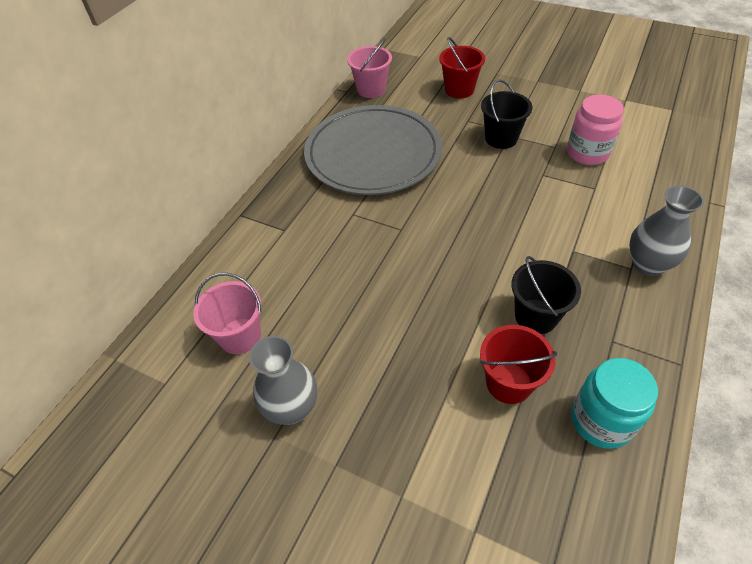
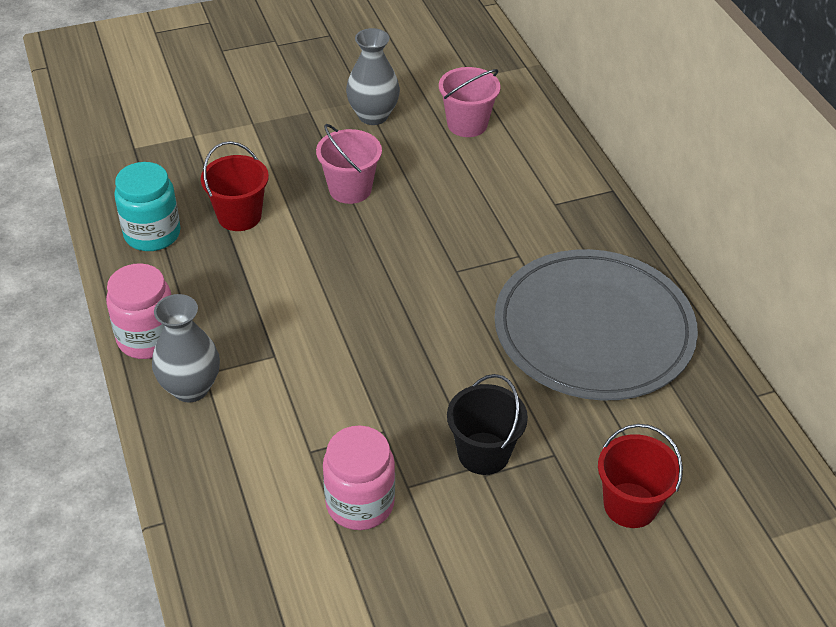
camera: 130 degrees right, 5 degrees down
pink bucket [347,39,392,98] -> pink bucket moved to [316,124,382,204]
black bucket [511,256,581,334] -> none
none -> pink jar [106,263,171,359]

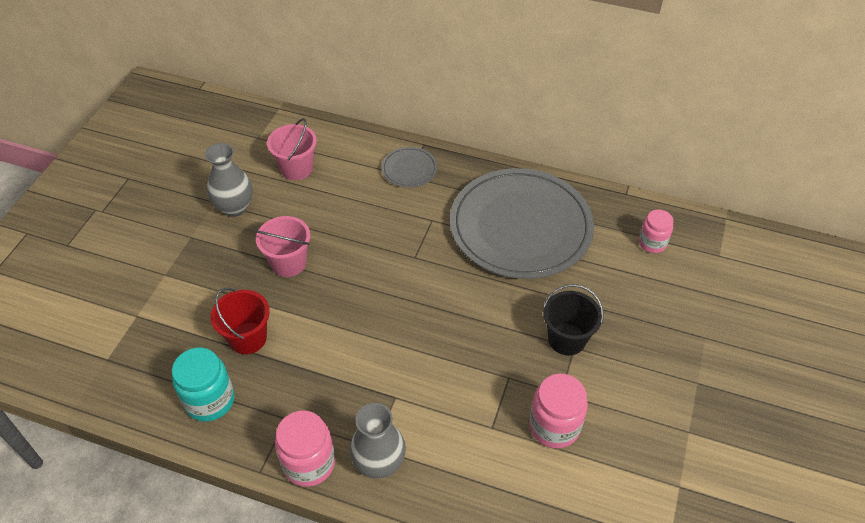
camera: 50 degrees left, 5 degrees up
red bucket [598,424,683,528] -> none
none -> grey plate [382,147,437,188]
none -> pink jar [639,210,674,253]

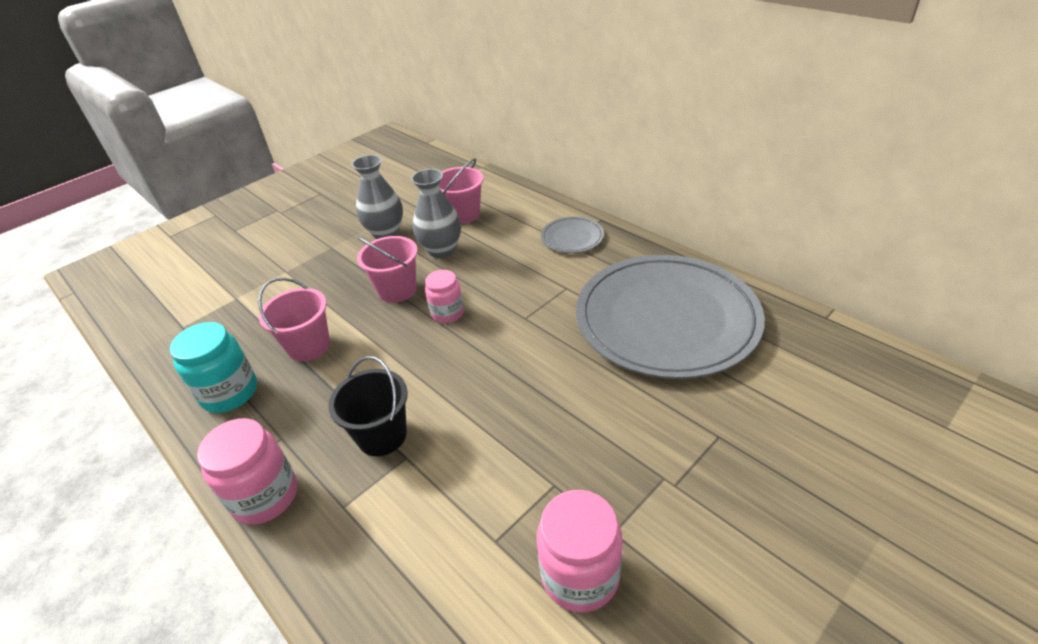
camera: 30 degrees right, 10 degrees down
red bucket [210,288,270,354] -> pink bucket [258,278,330,362]
grey vase [349,403,406,479] -> grey vase moved to [411,169,461,258]
black bucket [543,284,604,356] -> black bucket moved to [328,356,408,456]
pink jar [639,210,674,253] -> pink jar moved to [425,270,464,323]

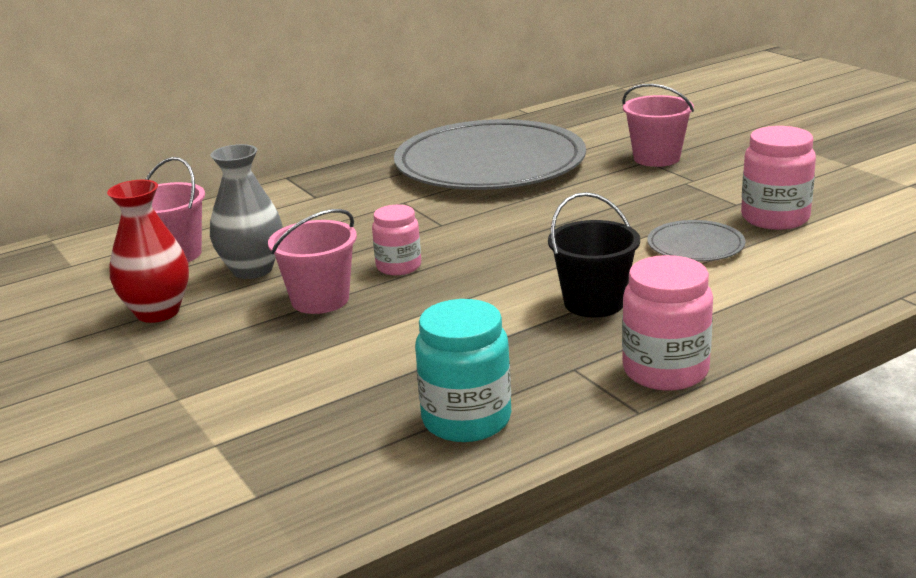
camera: 80 degrees left, 15 degrees down
pink bucket [258,278,330,362] -> pink bucket moved to [622,84,694,167]
grey vase [352,155,403,239] -> red vase [107,180,189,323]
grey plate [541,216,604,253] -> grey plate moved to [647,220,745,262]

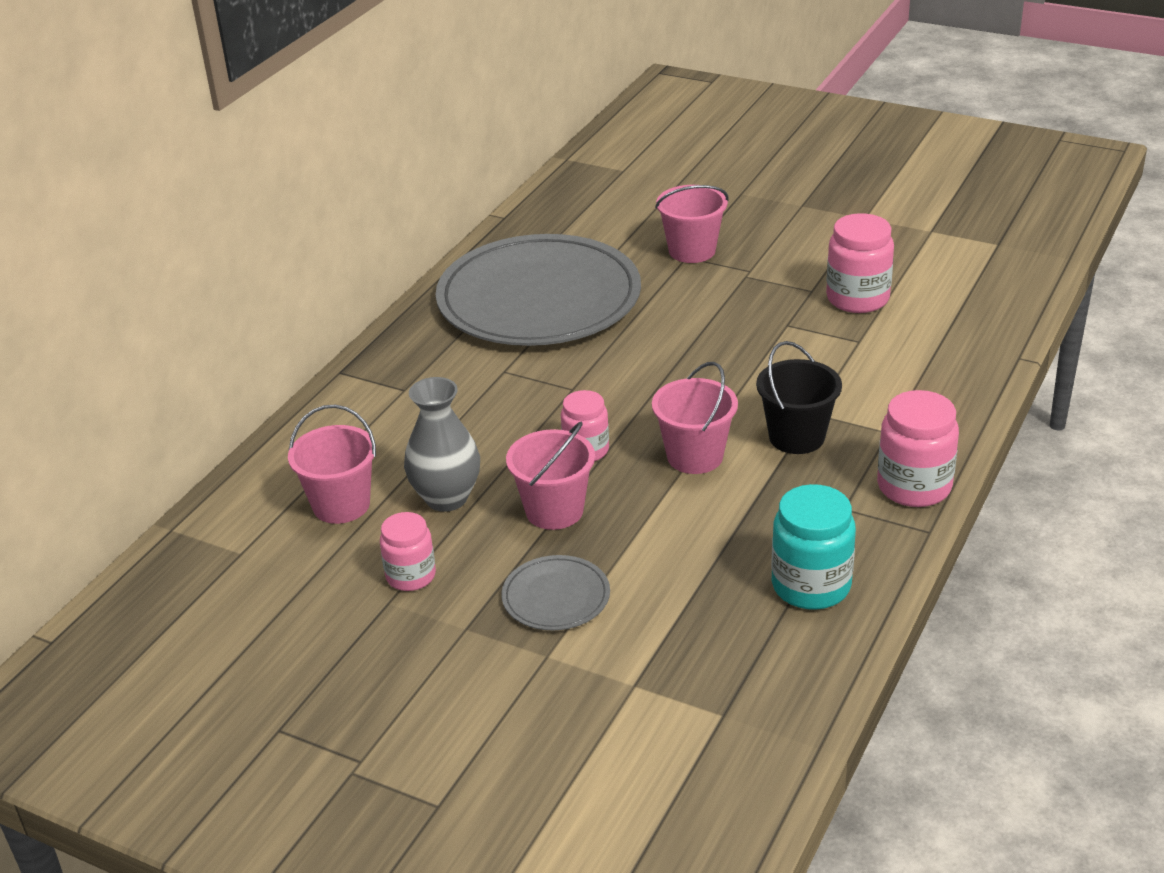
camera: 30 degrees left, 10 degrees up
red vase [107,180,189,323] -> pink jar [380,512,436,591]
grey plate [647,220,745,262] -> grey plate moved to [501,555,610,630]
none -> pink bucket [652,362,738,474]

